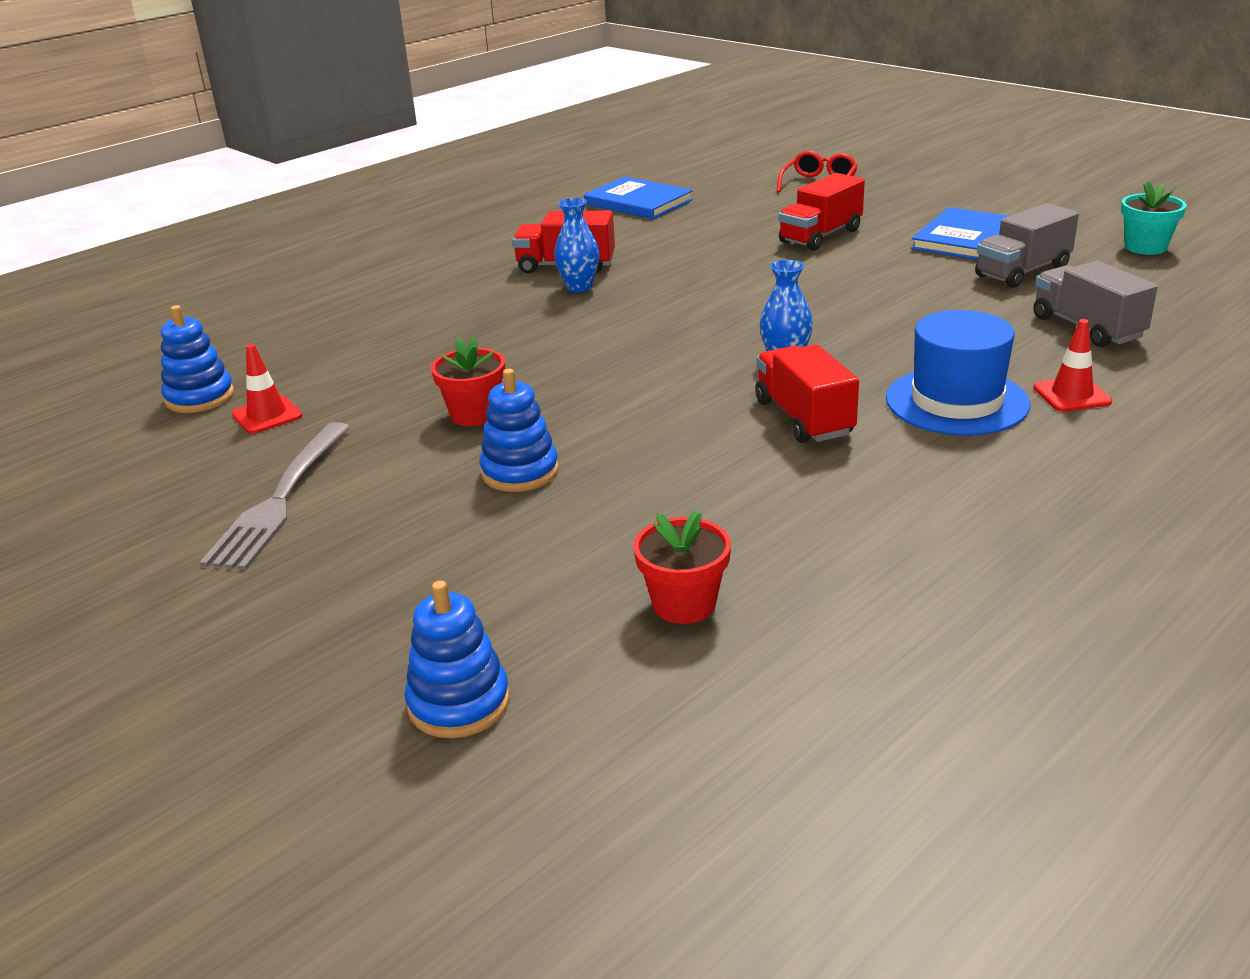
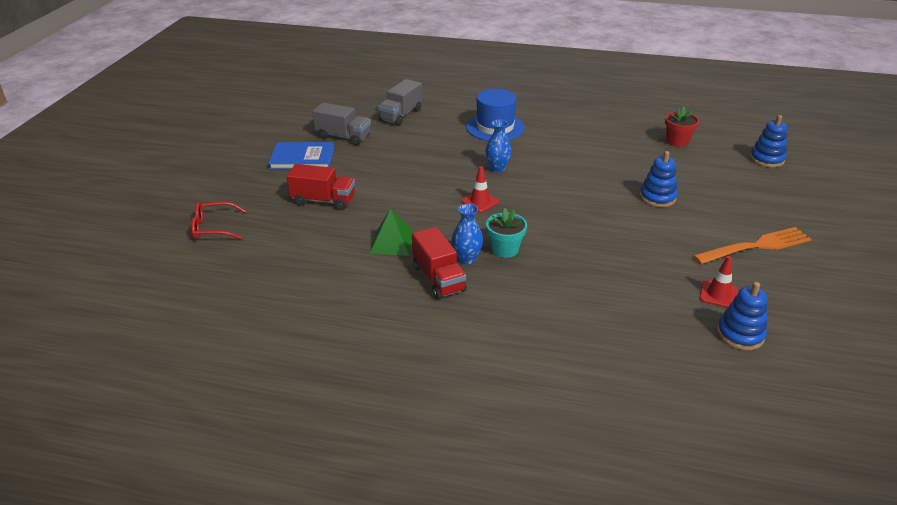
camera: 125 degrees left, 5 degrees up
grey fork [200,422,350,570] -> orange fork [693,227,811,264]
red flower pot [431,336,505,426] -> none
blue book [584,176,693,219] -> none
red truck [755,344,859,443] -> none
red traffic cone [1033,319,1112,412] -> red traffic cone moved to [461,166,499,212]
turquoise flower pot [1121,180,1187,255] -> turquoise flower pot moved to [486,208,527,258]
none -> green pyramid [370,208,414,256]

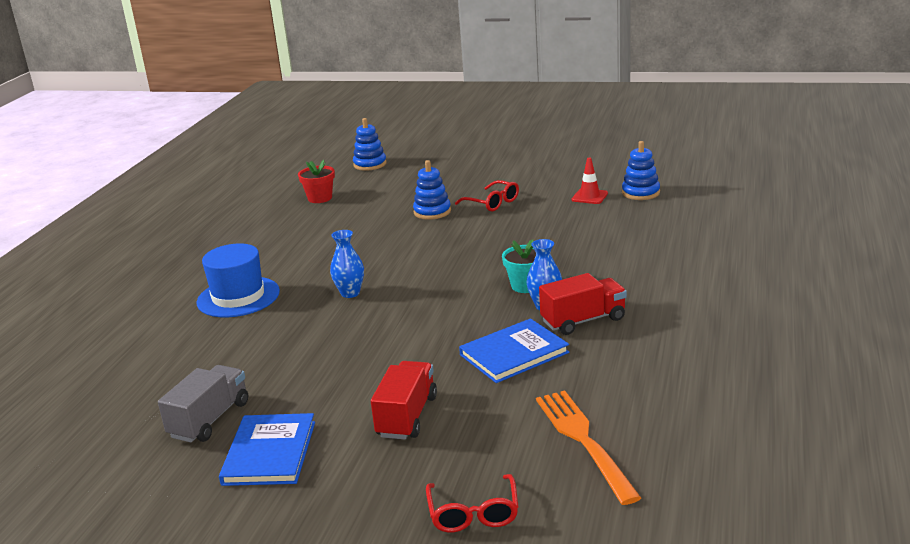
camera: 85 degrees left, 10 degrees down
green pyramid [370,208,414,256] -> blue book [459,318,569,383]
grey truck [378,79,422,125] -> none
red traffic cone [461,166,499,212] -> none
orange fork [693,227,811,264] -> orange fork moved to [536,391,641,505]
none -> red glasses [455,180,519,211]

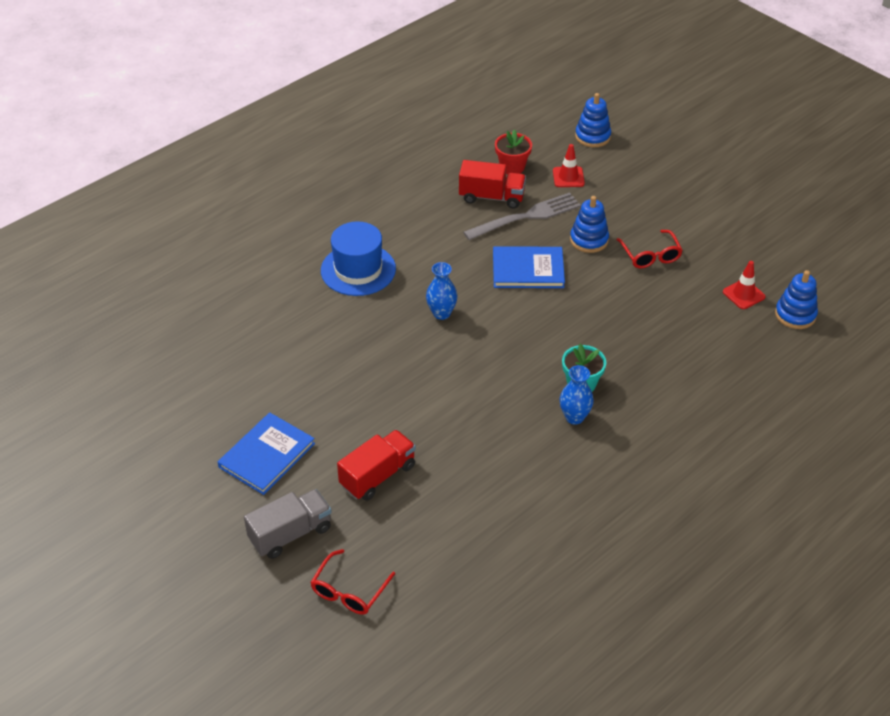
camera: 30 degrees right, 20 degrees up
grey truck [158,365,248,442] -> grey truck moved to [244,489,332,559]
blue book [459,318,569,383] -> blue book moved to [493,246,565,288]
orange fork [536,391,641,505] -> none
red truck [539,273,627,335] -> red truck moved to [459,160,526,209]
none -> grey fork [463,192,581,240]
none -> red traffic cone [553,144,585,187]

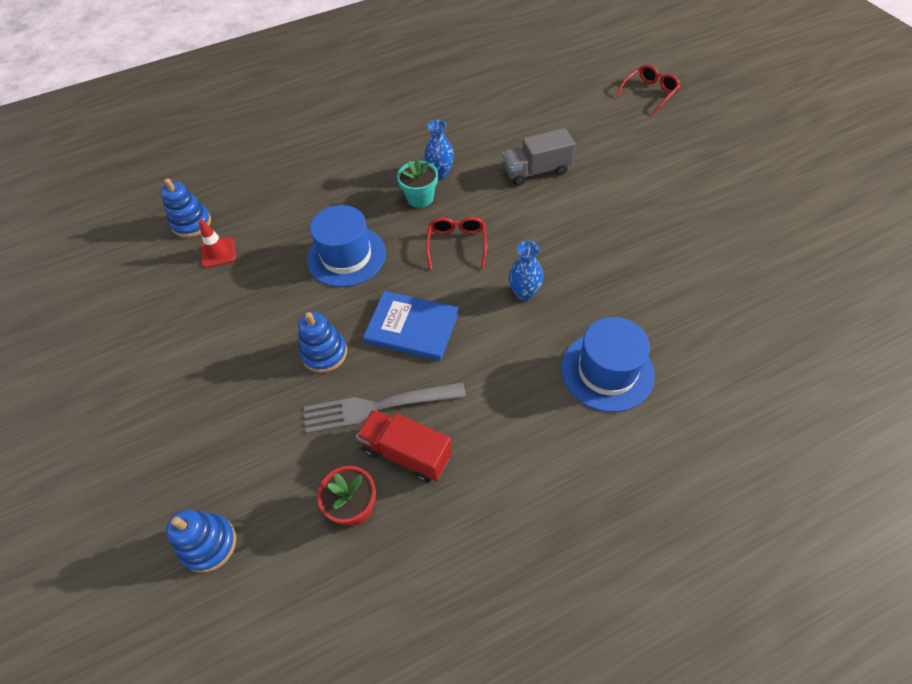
camera: 160 degrees left, 10 degrees up
blue book [218,413,315,495] -> none
grey truck [244,489,332,559] -> grey truck moved to [503,128,575,186]
red truck [337,430,416,501] -> none
red traffic cone [553,144,585,187] -> none
red glasses [617,230,683,268] -> red glasses moved to [426,217,487,269]
none -> blue hat [307,205,386,287]

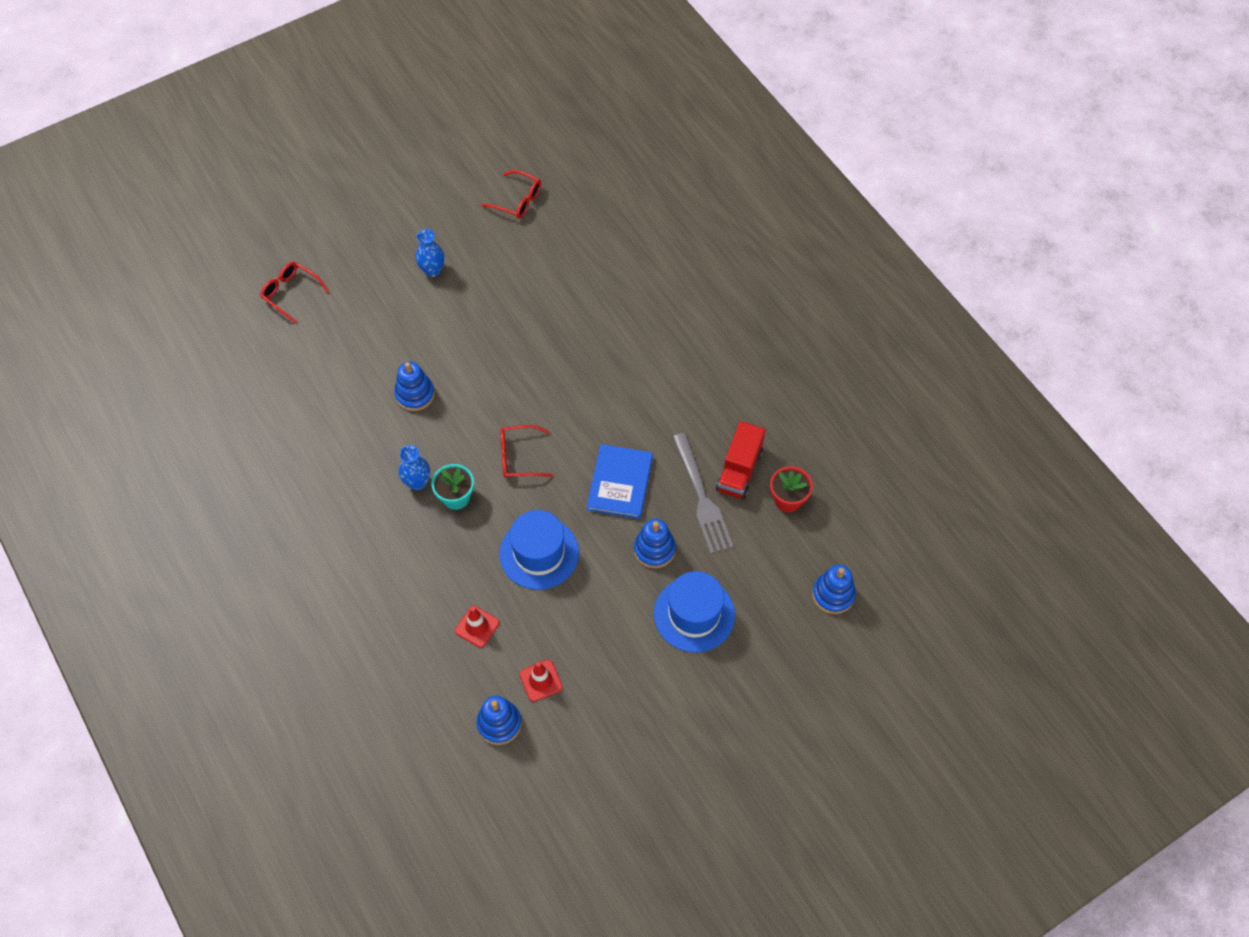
camera: 100 degrees left, 5 degrees up
grey truck [503,128,575,186] -> blue stacking toy [394,361,435,411]
blue vase [509,241,544,301] -> blue vase moved to [415,229,444,277]
blue hat [561,317,655,412] -> blue hat moved to [654,571,735,653]
none -> red traffic cone [455,606,499,648]
none -> red glasses [481,170,541,219]

